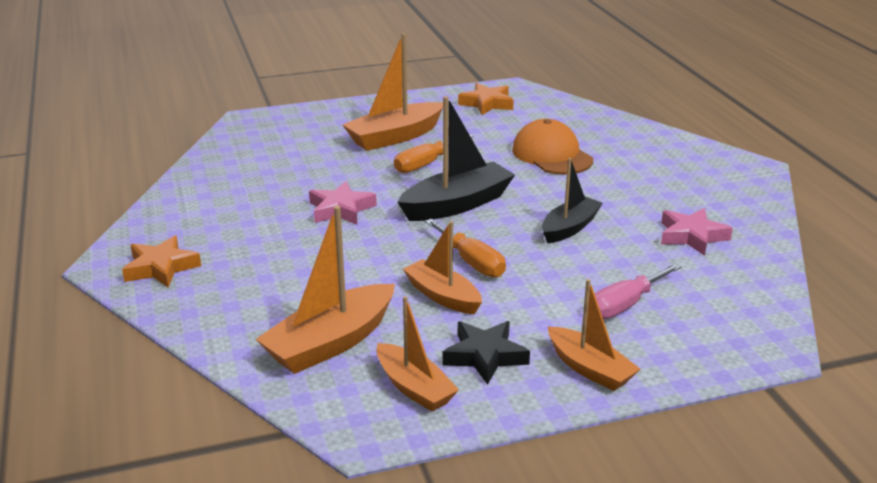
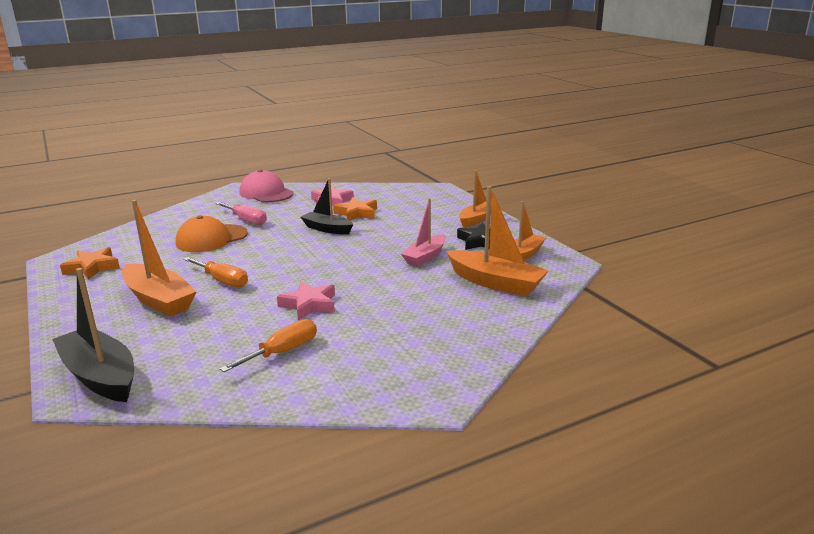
camera: 100 degrees left, 5 degrees down
orange star [122,236,201,288] -> orange star moved to [333,197,377,221]
black boat [397,96,515,221] -> black boat moved to [52,268,134,402]
orange boat [403,221,482,314] -> pink boat [401,198,446,266]
orange screwdriver [425,219,506,278] -> orange screwdriver moved to [220,319,317,372]
pink screwdriver [594,263,682,319] -> pink screwdriver moved to [215,202,267,225]
none -> pink cap [239,170,294,202]

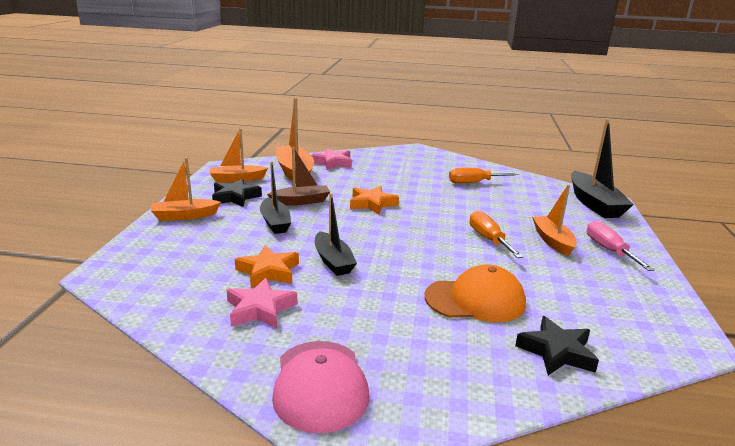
camera: 145 degrees left, 0 degrees up
orange star [60,247,120,280] -> orange star moved to [350,186,399,215]
orange boat [122,200,197,317] -> orange boat [532,185,577,256], size x0.65
pink screwdriver [215,202,267,225] -> pink screwdriver moved to [587,220,654,271]
pink star [277,282,335,320] -> pink star moved to [311,148,352,170]
pink boat [401,198,446,266] -> brown boat [267,147,330,206]
none -> black boat [260,161,291,234]
none -> black star [515,316,599,375]

